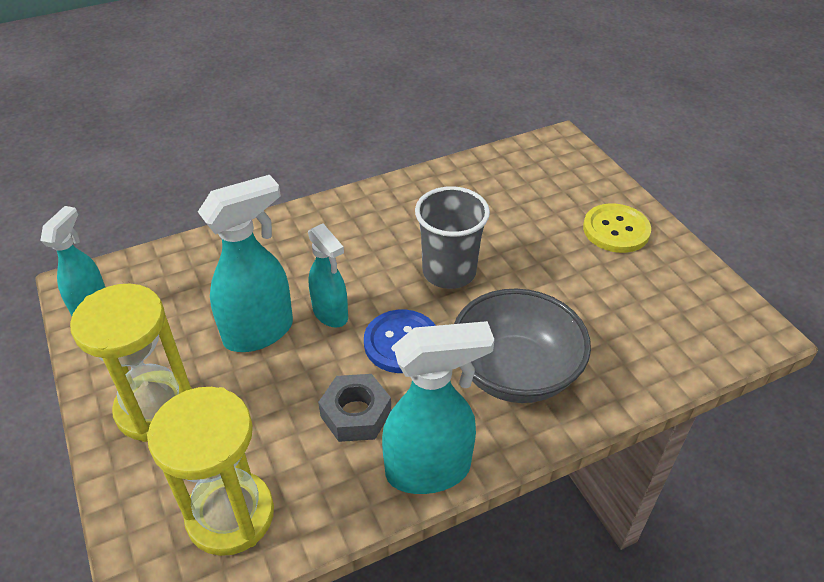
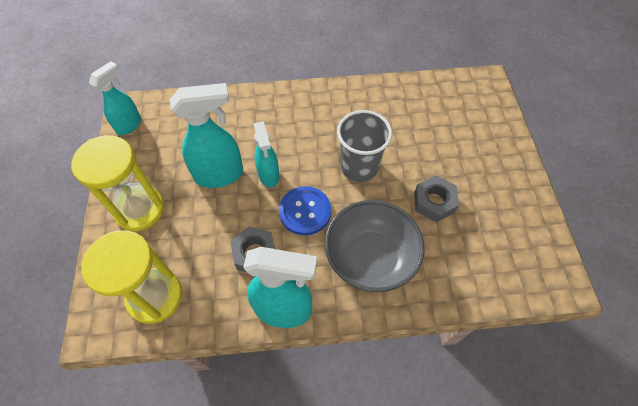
camera: 20 degrees right, 15 degrees up
yellow button [583,203,651,253] -> none
none -> grey nut [414,176,459,222]

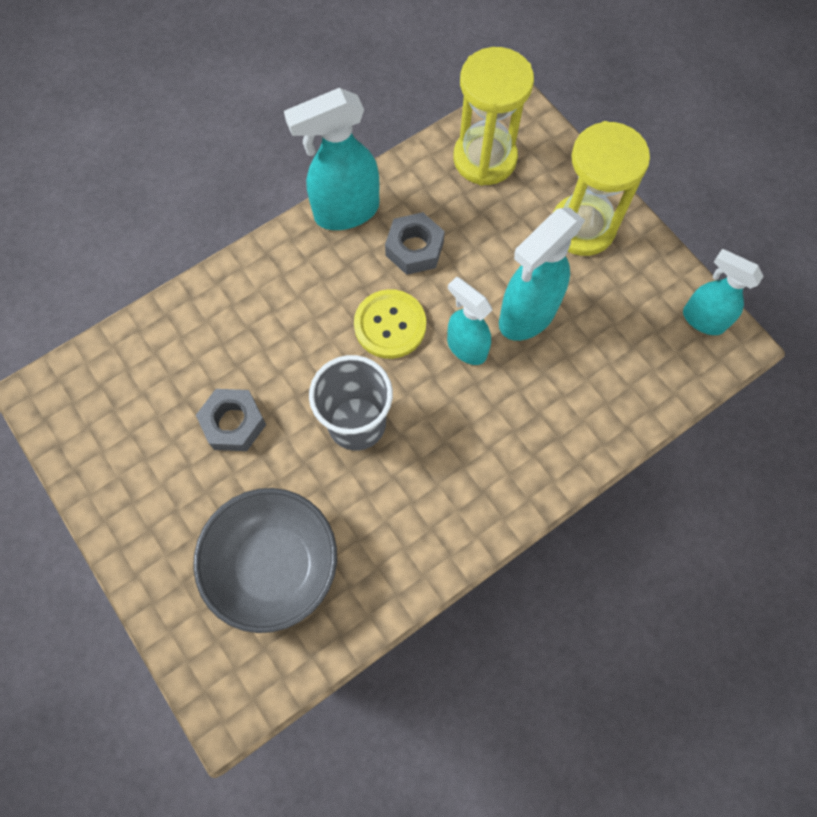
camera: 150 degrees right, 10 degrees up
turquoise spray bottle [89,61,141,135] -> turquoise spray bottle turned 120 degrees clockwise [683,249,763,335]
blue button [279,186,331,235] -> yellow button [354,289,426,359]
grey bowl [325,200,425,292] -> grey bowl moved to [193,488,337,633]

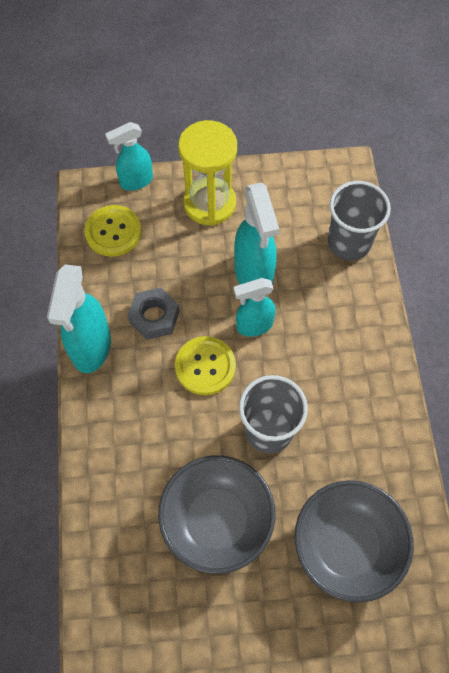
camera: 60 degrees left, 5 degrees down
grey nut [196,389,266,451] -> grey bowl [158,455,276,574]
yellow hourglass [454,47,534,186] -> yellow button [84,205,141,257]
turquoise spray bottle [683,249,763,335] -> turquoise spray bottle moved to [105,122,153,191]
none -> grey cup [328,181,391,260]

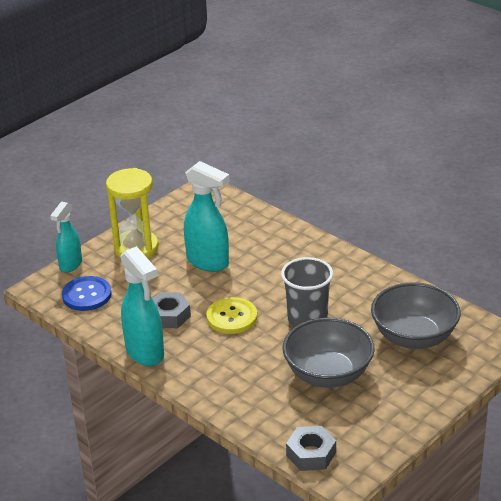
camera: 40 degrees left, 30 degrees down
yellow button [84,205,141,257] -> blue button [62,276,112,311]
turquoise spray bottle [234,278,276,337] -> none
grey cup [328,181,391,260] -> none
none -> grey nut [286,426,336,471]

